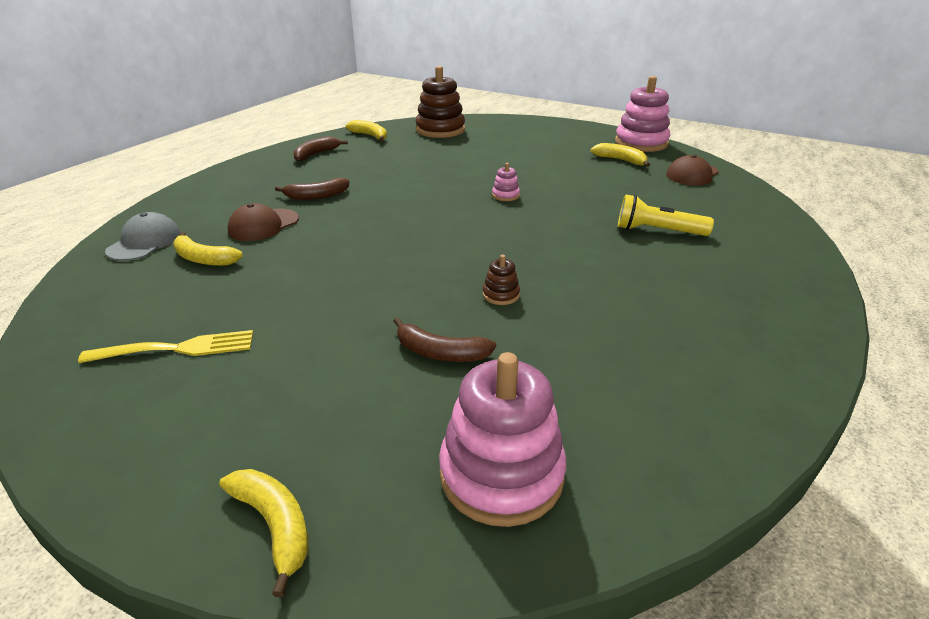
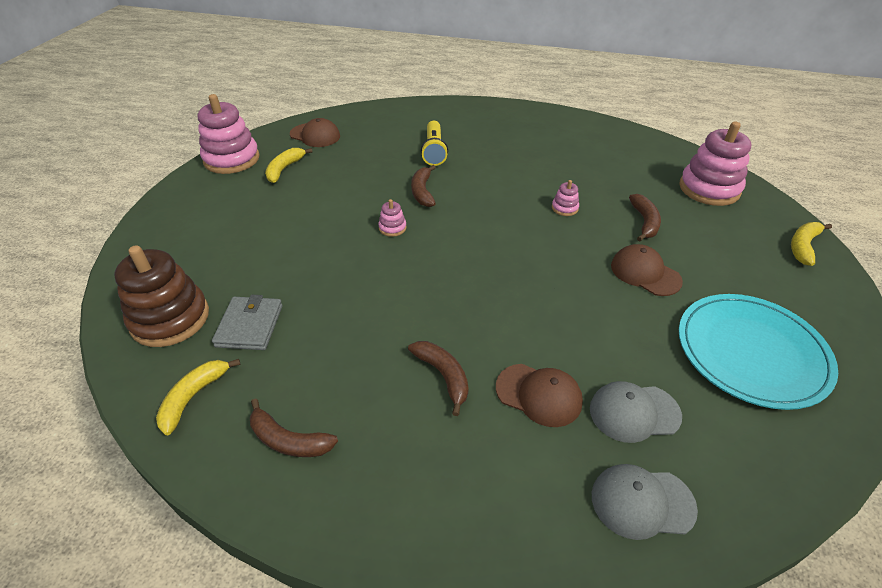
camera: 105 degrees left, 10 degrees up
yellow fork [78,330,253,363] -> turquoise plate [679,294,838,410]
yellow banana [173,232,243,266] -> grey cap [590,381,682,443]
brown stacking toy [483,255,520,305] -> pink stacking toy [552,180,579,216]
none -> grey wallet [212,295,283,350]
none -> brown banana [411,165,436,207]
none -> brown cap [611,244,683,296]

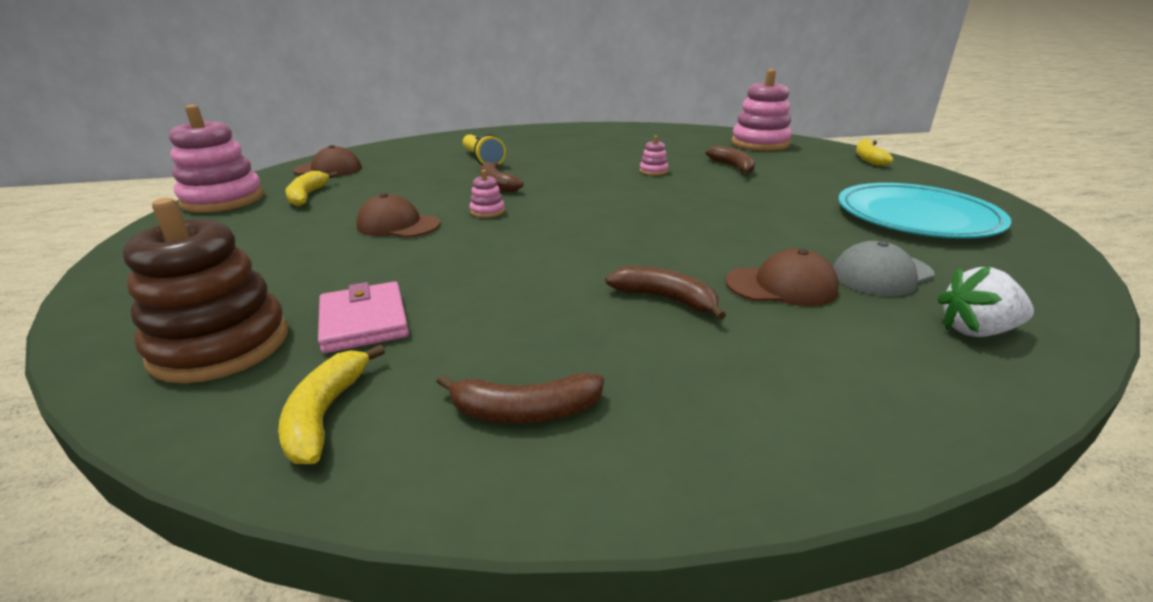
camera: 25 degrees left, 15 degrees down
grey wallet [212,295,283,350] -> pink wallet [318,282,409,353]
grey cap [592,464,698,540] -> white strawberry [937,266,1034,337]
brown cap [611,244,683,296] -> brown cap moved to [356,193,441,238]

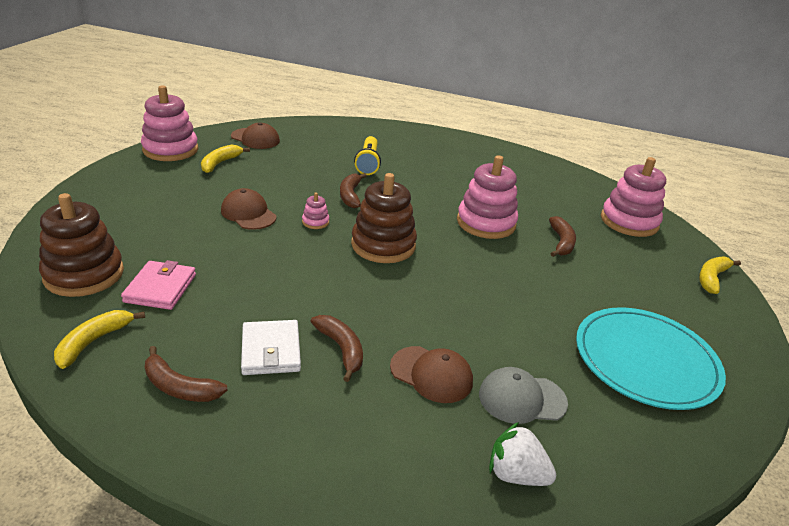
camera: 25 degrees right, 5 degrees up
pink stacking toy [639,135,669,175] -> pink stacking toy [457,155,518,239], size x2.29
none -> white wallet [241,320,301,375]
none -> brown stacking toy [351,173,417,263]

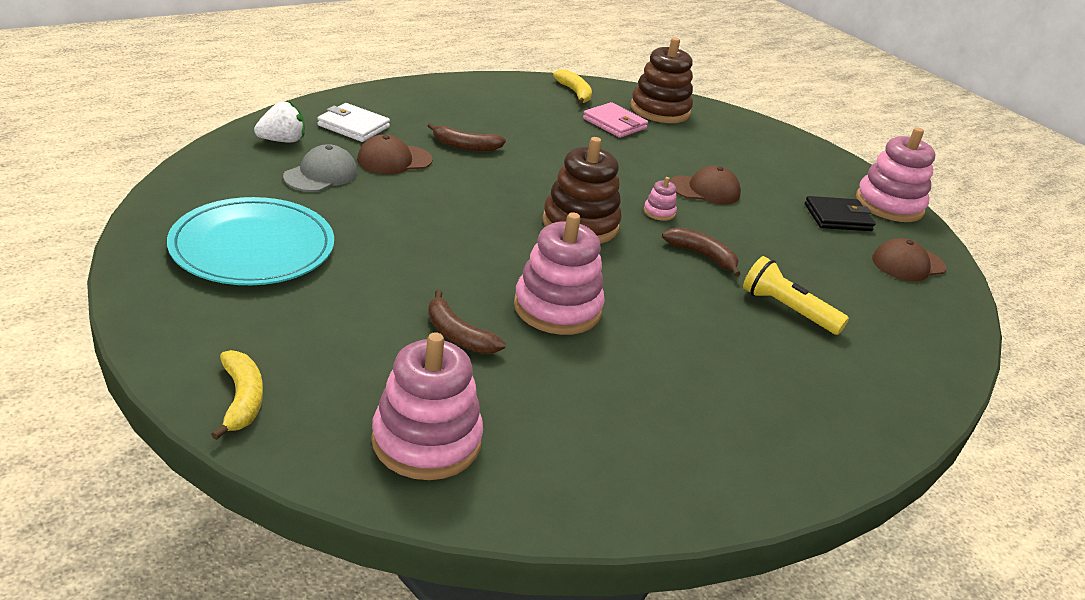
camera: 125 degrees right, 0 degrees up
brown banana [145,346,228,402] -> none
yellow banana [201,145,250,173] -> black wallet [805,196,876,231]
white wallet [241,320,301,375] -> white wallet moved to [317,103,390,142]

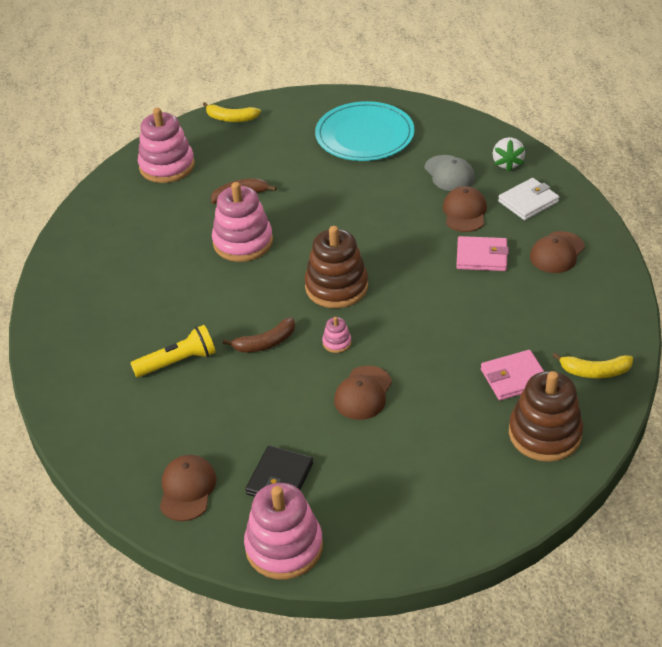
camera: 125 degrees right, 10 degrees up
brown banana [427,123,506,151] -> pink wallet [456,236,509,271]
none -> brown cap [530,231,585,273]

